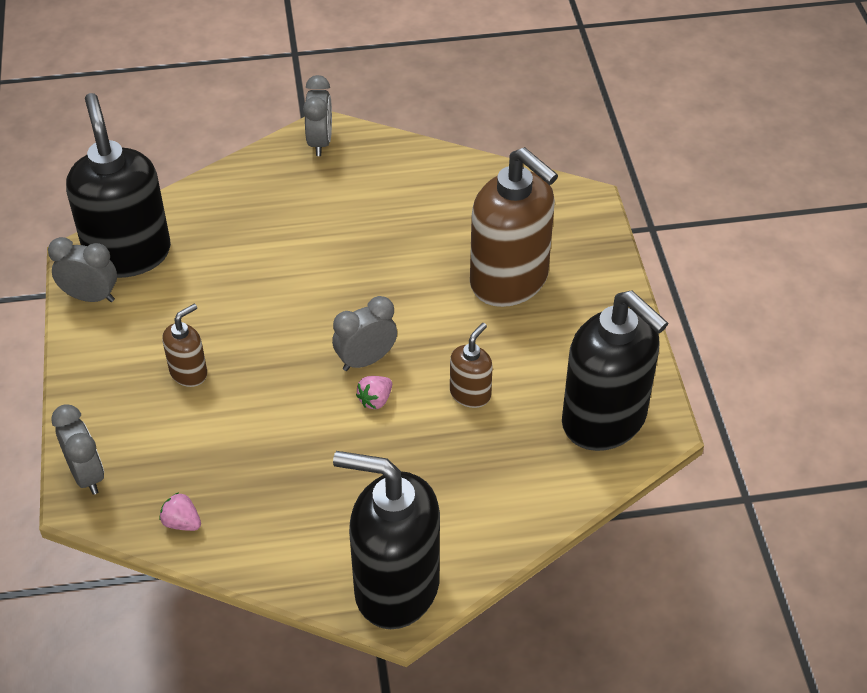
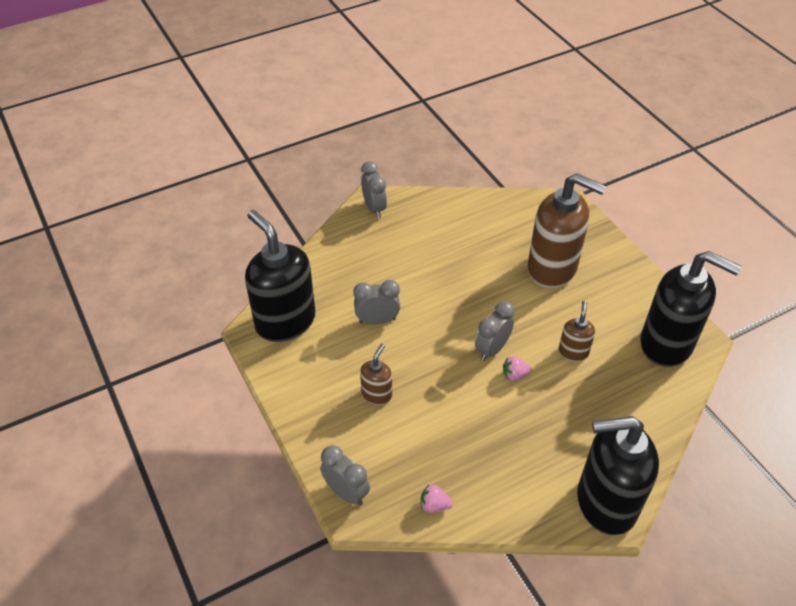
camera: 20 degrees left, 0 degrees up
grey clock [48,237,117,302] -> grey clock moved to [353,280,400,325]
pink strawberry [356,376,392,409] -> pink strawberry turned 60 degrees clockwise [503,356,532,381]

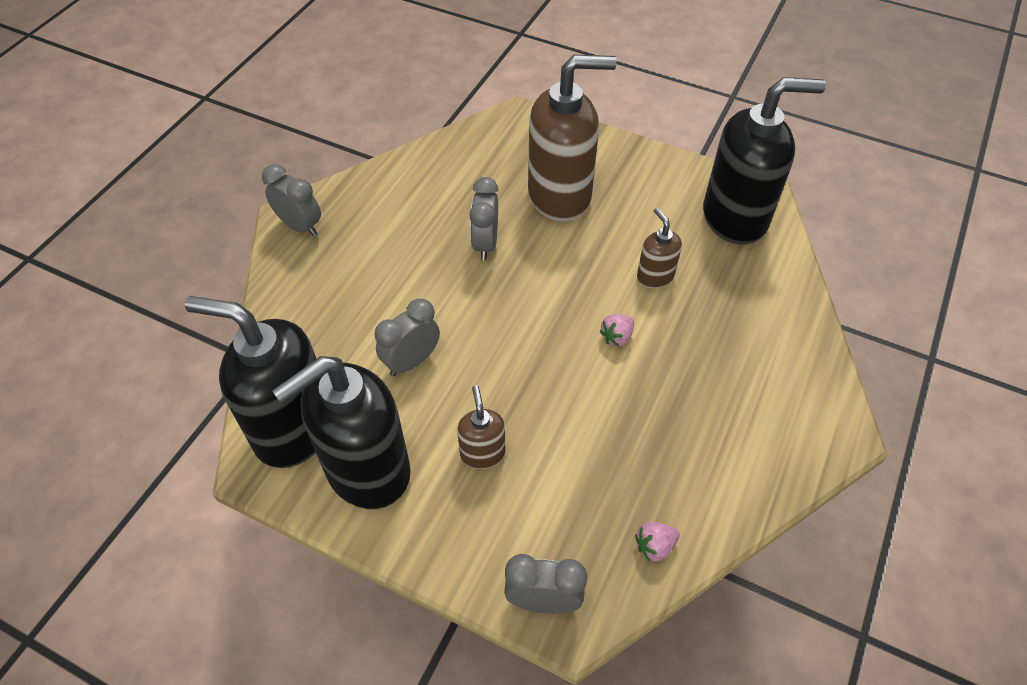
camera: 35 degrees left, 5 degrees up
grey clock [475,302,515,361] -> grey clock moved to [469,177,498,260]
black soap dispenser [577,416,659,535] -> black soap dispenser moved to [272,356,411,509]

